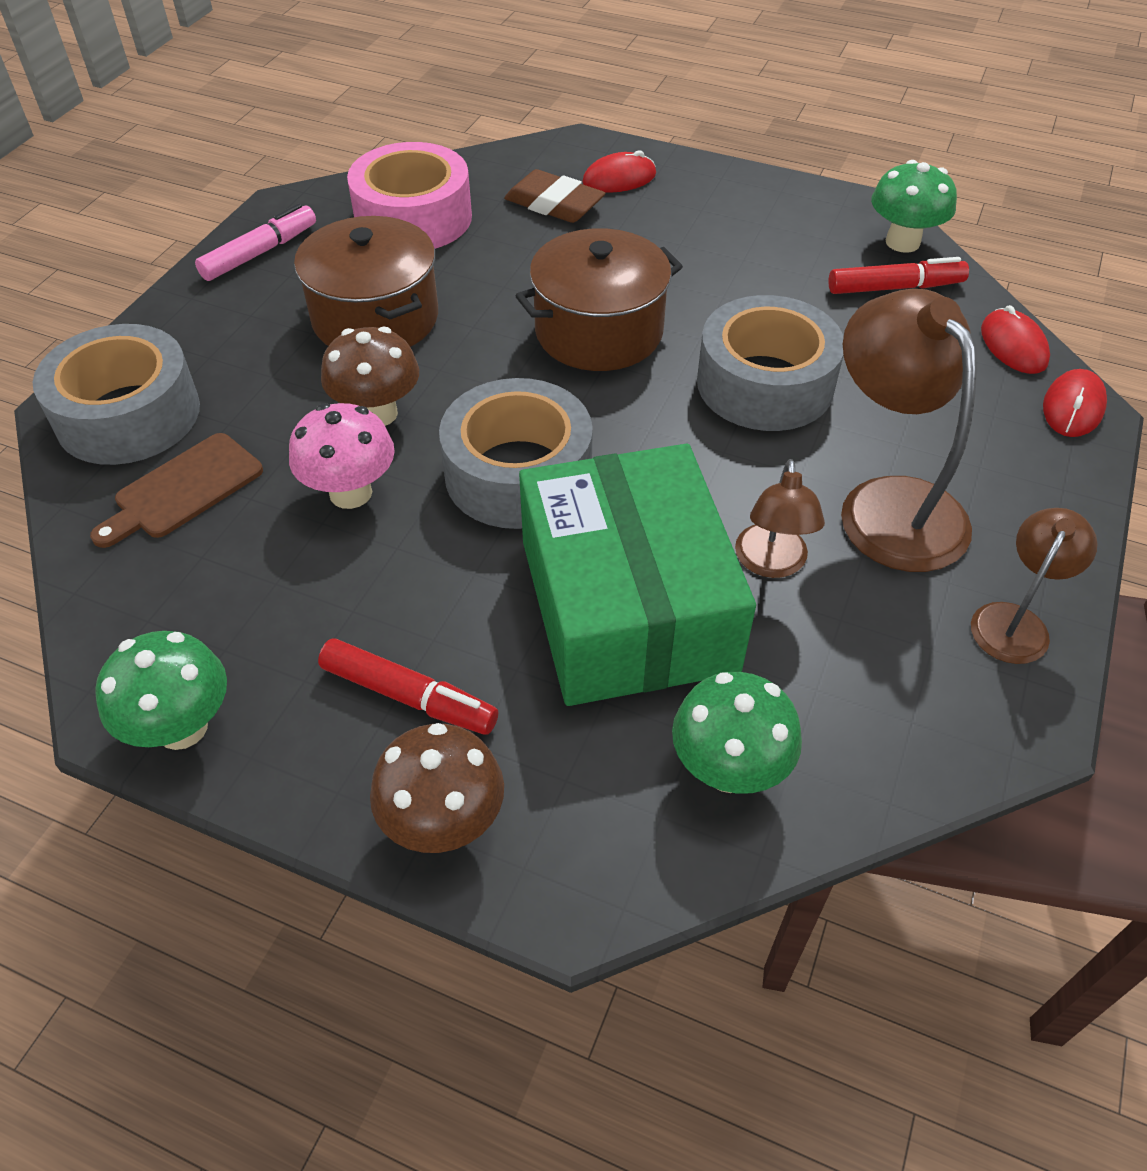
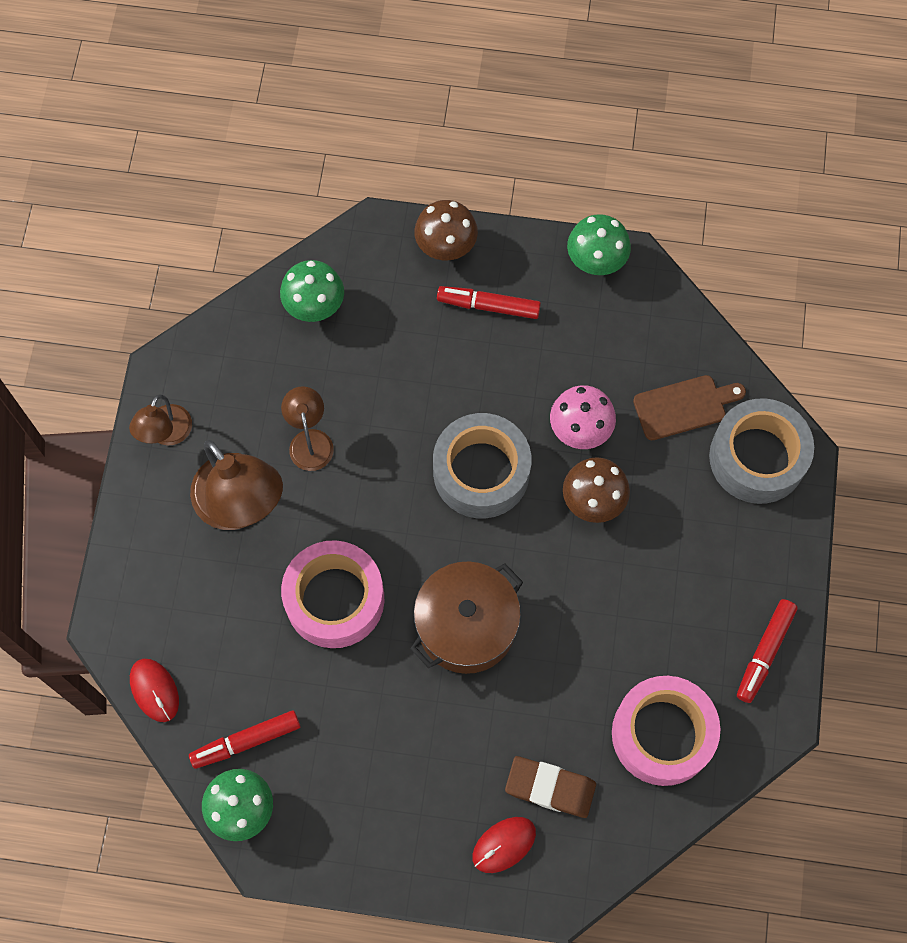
camera: 165 degrees right, 20 degrees up
brown cutting board [90,433,263,548] -> brown cutting board turned 45 degrees clockwise [633,375,746,440]
pink marker [195,203,316,281] -> red marker [737,599,798,703]
brown pot [294,216,438,347] -> none
green box [519,444,756,706] -> none
grey tape [697,295,844,431] -> pink tape [281,540,384,648]
red mouse [1043,369,1107,437] -> none

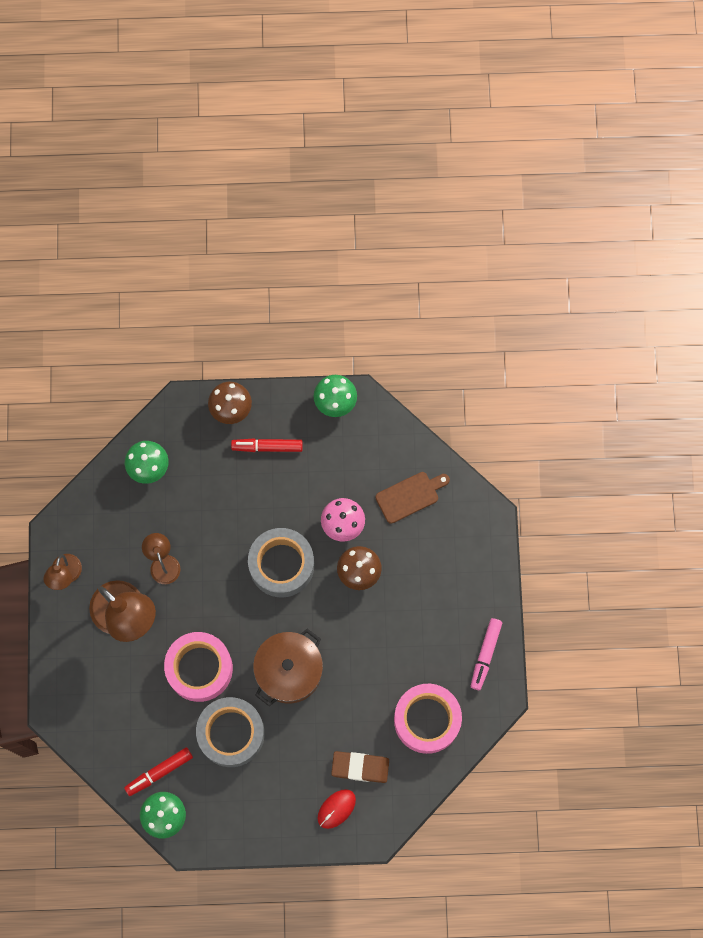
camera: 10 degrees left, 5 degrees up
red mouse [130,659,179,722] -> none
grey tape [709,398,814,504] -> grey tape moved to [196,697,265,767]
red marker [737,599,798,703] -> pink marker [471,618,502,690]

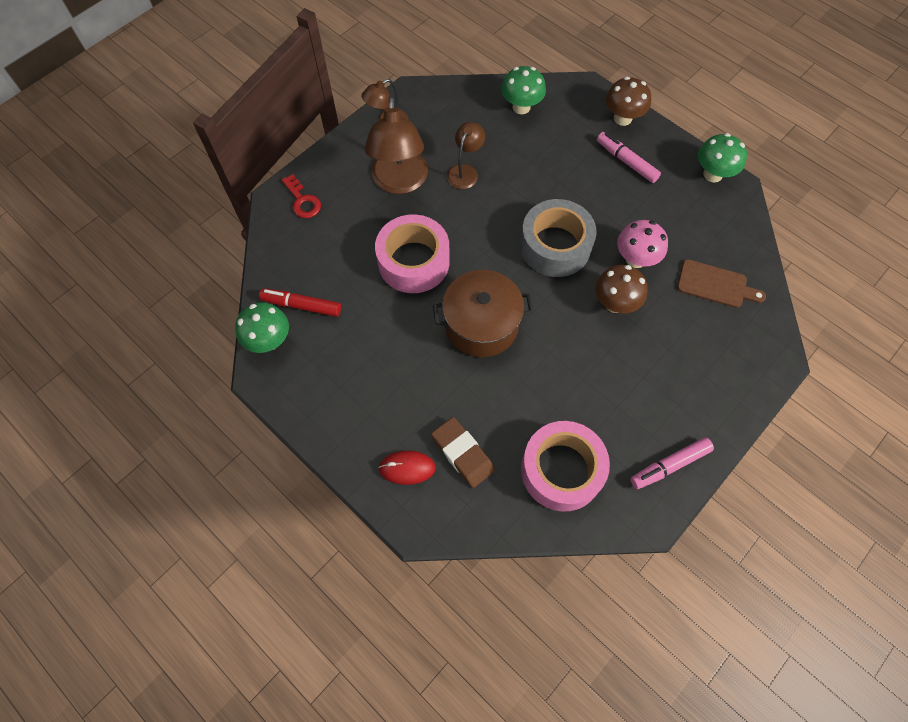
camera: 45 degrees right, 10 degrees down
grey tape [196,697,265,767] -> none
red marker [231,438,303,452] -> pink marker [597,132,661,183]
none -> red key [282,174,321,218]

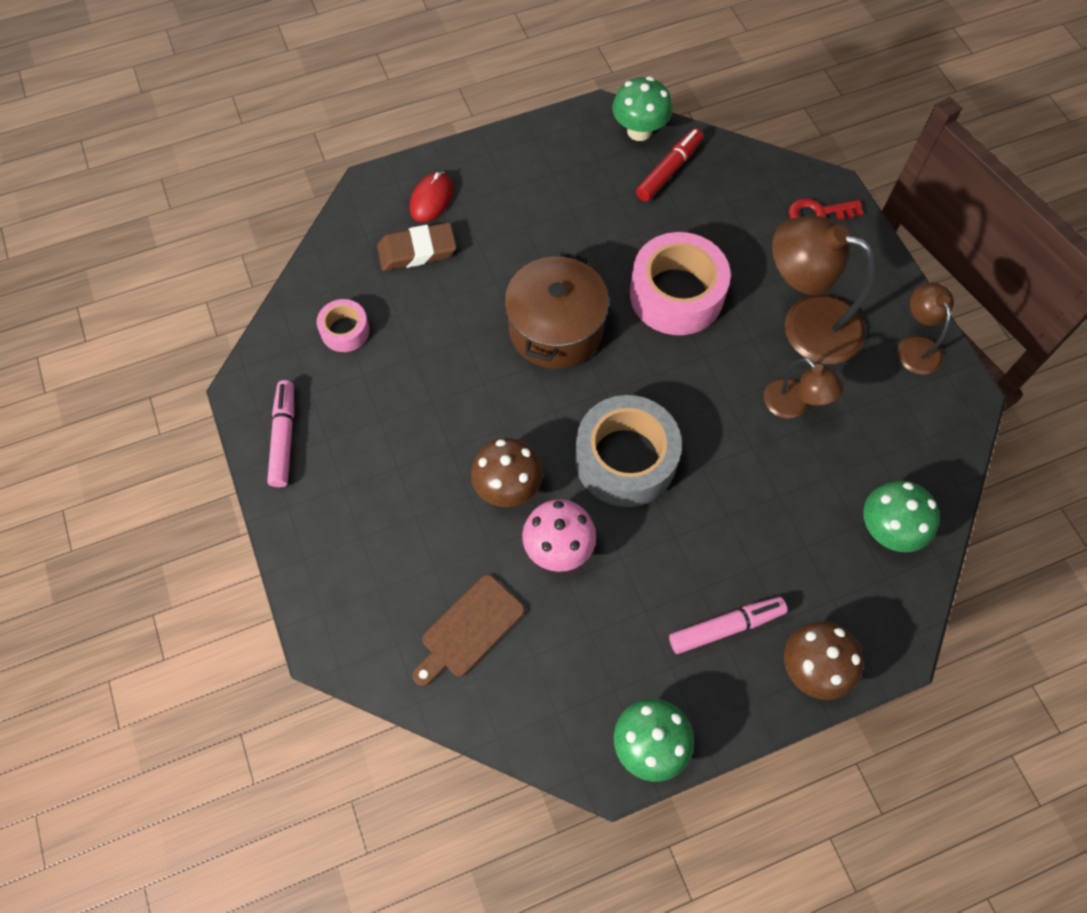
camera: 115 degrees right, 0 degrees up
pink tape [521,421,610,512] -> pink tape [317,299,370,352], size x0.51

